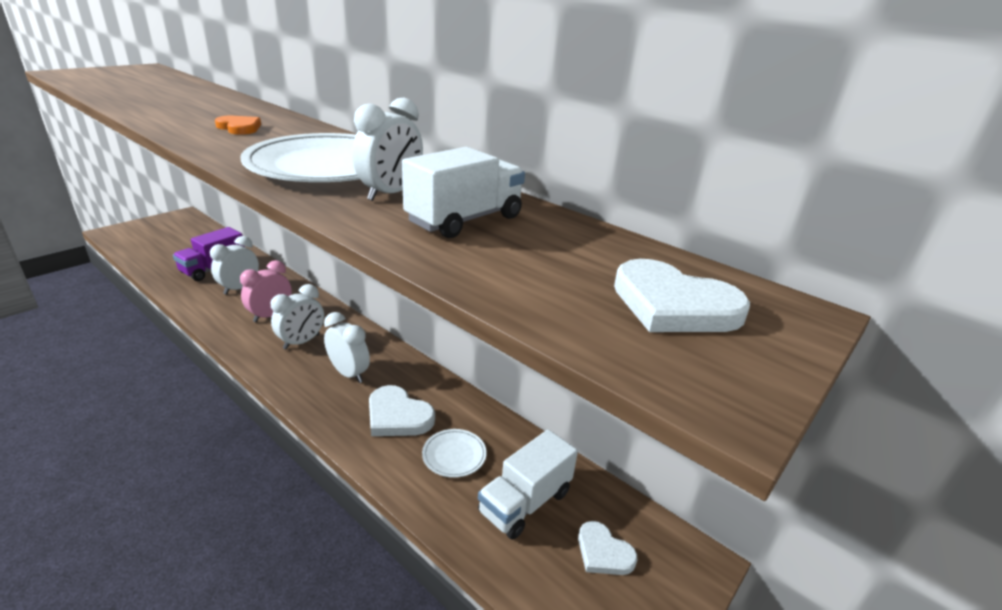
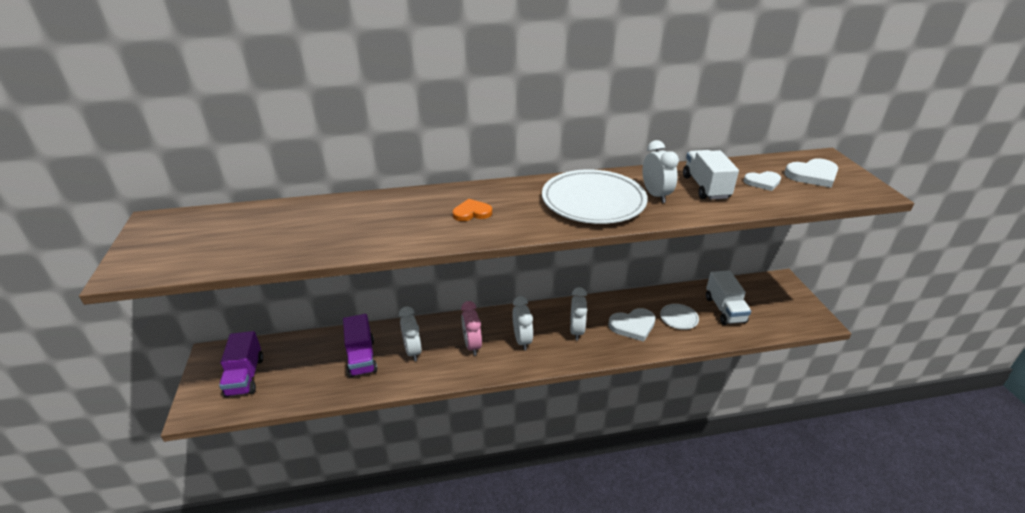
camera: 50 degrees left, 5 degrees up
white clock [324,312,370,383] -> white clock turned 105 degrees clockwise [570,287,587,341]
white heart [578,521,637,575] -> white heart moved to [744,171,781,191]
none -> purple truck [219,331,263,397]

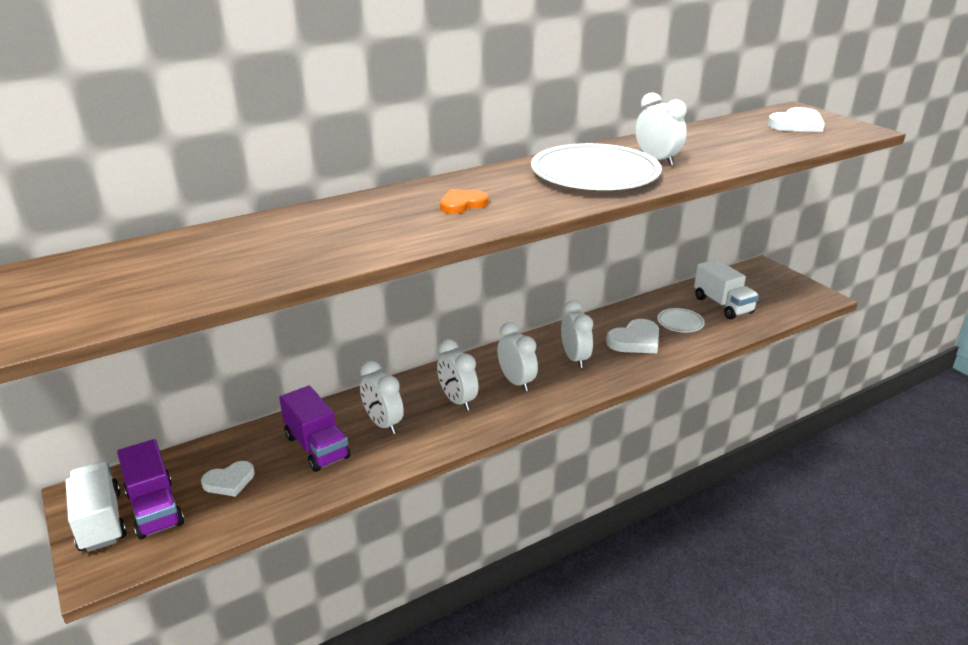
camera: 20 degrees left, 5 degrees down
pink clock [461,301,482,356] -> white clock [437,339,478,411]
white truck [683,150,739,200] -> white truck moved to [66,461,127,552]
white heart [744,171,781,191] -> white heart moved to [201,461,255,497]

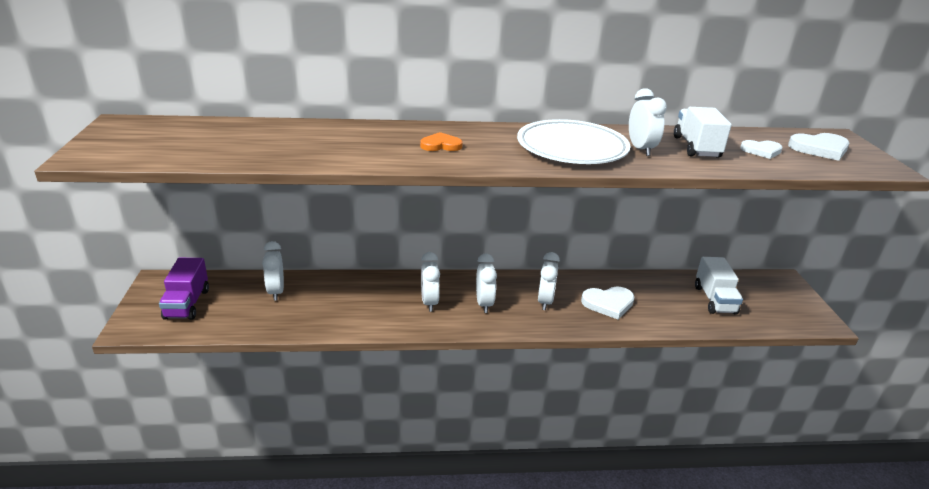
camera: 25 degrees right, 0 degrees up
white truck [66,461,127,552] -> white truck moved to [674,107,732,158]
white heart [201,461,255,497] -> white heart moved to [740,140,783,159]
purple truck [279,386,350,472] -> none
white clock [360,361,404,434] -> white clock moved to [262,241,284,301]
white plate [657,308,705,333] -> none

